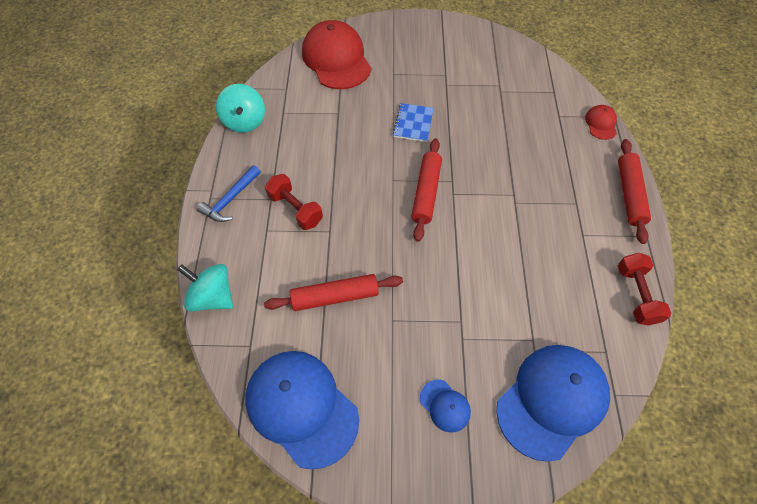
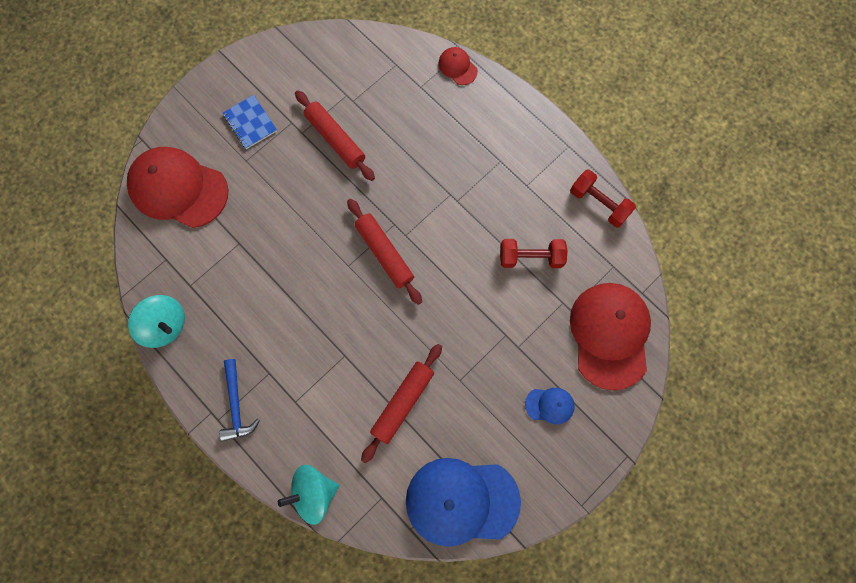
camera: 45 degrees left, 15 degrees up
red dumbbell [265,174,323,230] -> red dumbbell moved to [500,239,568,268]
blue notebook [393,103,434,142] -> blue notebook moved to [222,95,277,149]
blue cap [496,345,610,462] -> red cap [570,283,651,391]
red rolling pin [618,139,651,244] -> red rolling pin moved to [295,91,375,181]

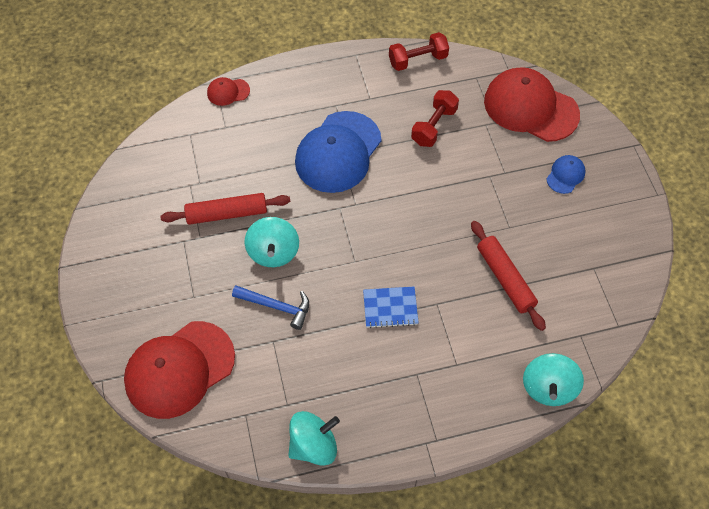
camera: 60 degrees left, 15 degrees down
blue hammer [219,359,260,442] -> blue hammer moved to [232,286,309,330]
blue notebook [222,95,277,149] -> blue notebook moved to [363,287,419,328]
red rolling pin [347,199,422,305] -> none
blue cap [406,458,521,547] -> blue cap moved to [295,111,382,193]
none -> turquoise spinning top [245,217,299,267]

